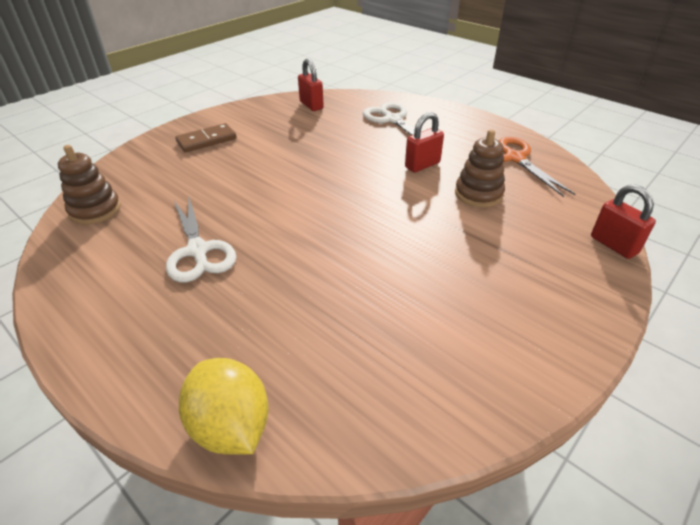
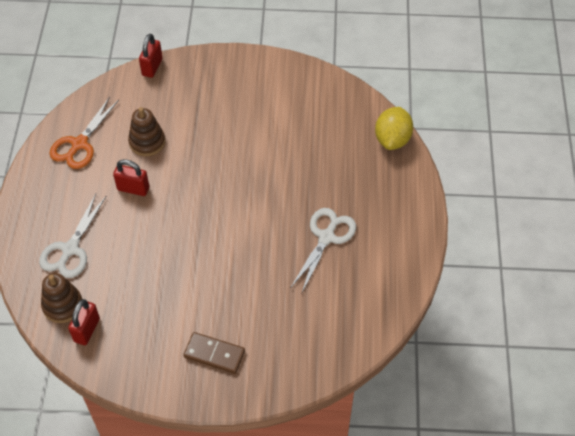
camera: 130 degrees left, 15 degrees up
brown stacking toy [58,145,121,225] -> brown stacking toy moved to [41,273,82,323]

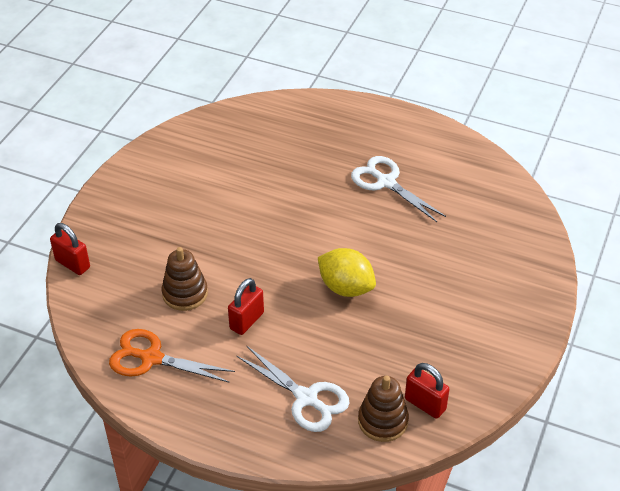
camera: 70 degrees left, 10 degrees down
orange scissors [49,97,119,169] -> orange scissors turned 150 degrees clockwise [109,329,235,383]
brown domino [183,332,245,374] -> none
yellow lemon [375,107,413,150] -> yellow lemon moved to [318,248,376,297]

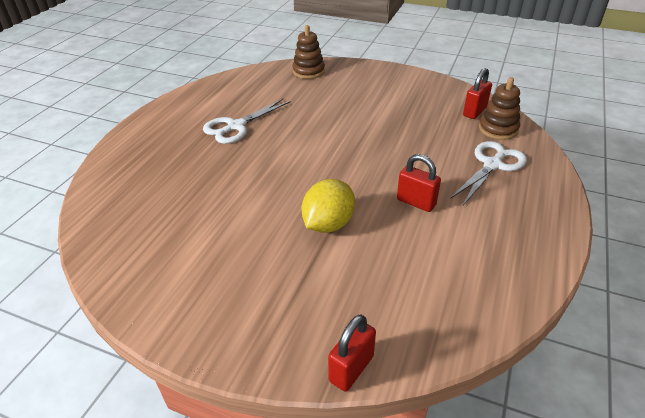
camera: 90 degrees left, 5 degrees down
orange scissors [109,329,235,383] -> none
brown stacking toy [162,247,208,311] -> brown stacking toy moved to [292,25,325,79]
yellow lemon [318,248,376,297] -> yellow lemon moved to [302,179,355,233]

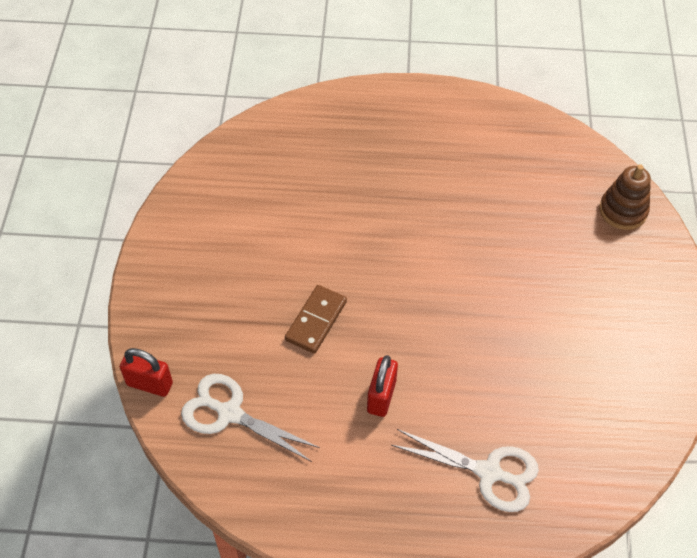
camera: 70 degrees right, 15 degrees up
white scissors [203,99,291,144] -> white scissors moved to [181,374,320,462]
yellow lemon [302,179,355,233] -> brown domino [285,285,347,354]
red padlock [463,68,492,119] -> none
brown stacking toy [479,77,520,140] -> none

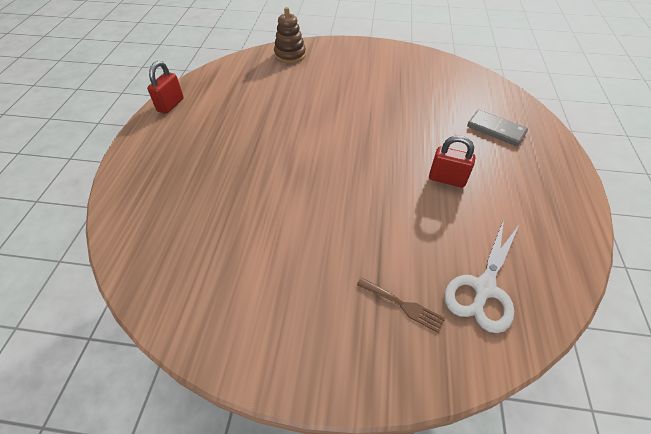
camera: 85 degrees left, 5 degrees down
red padlock [120,348,173,397] -> red padlock moved to [147,61,184,114]
brown domino [285,285,347,354] -> none
white scissors [391,429,539,512] -> grey domino [467,110,528,146]
none -> brown fork [357,278,445,333]

